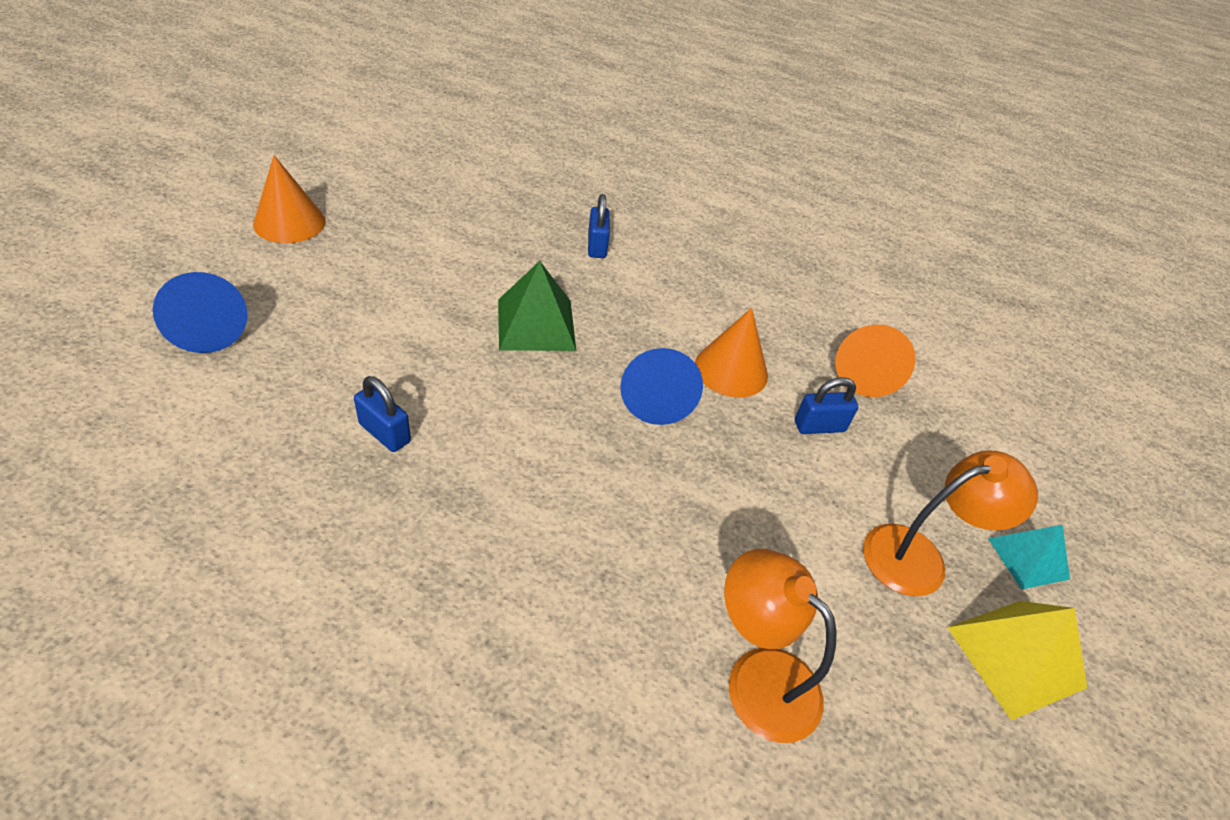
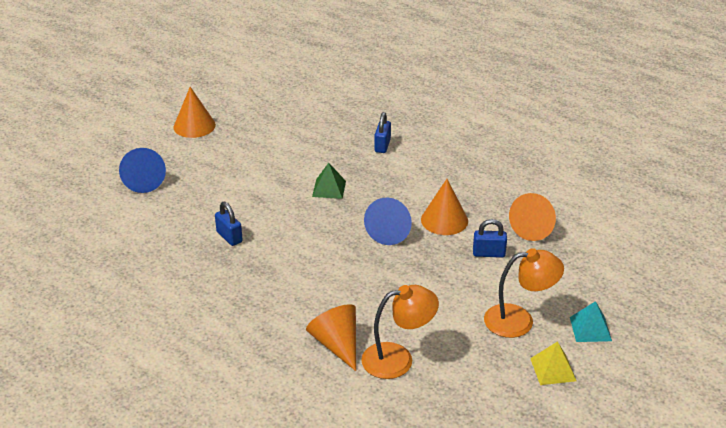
camera: 20 degrees right, 10 degrees down
green pyramid [498,261,576,351] -> green pyramid [312,163,346,199], size x0.66
orange lamp [724,549,836,743] -> orange lamp turned 105 degrees clockwise [361,285,439,379]
yellow pyramid [947,601,1087,720] -> yellow pyramid [530,341,576,385], size x0.66
none -> orange cone [306,304,356,371]

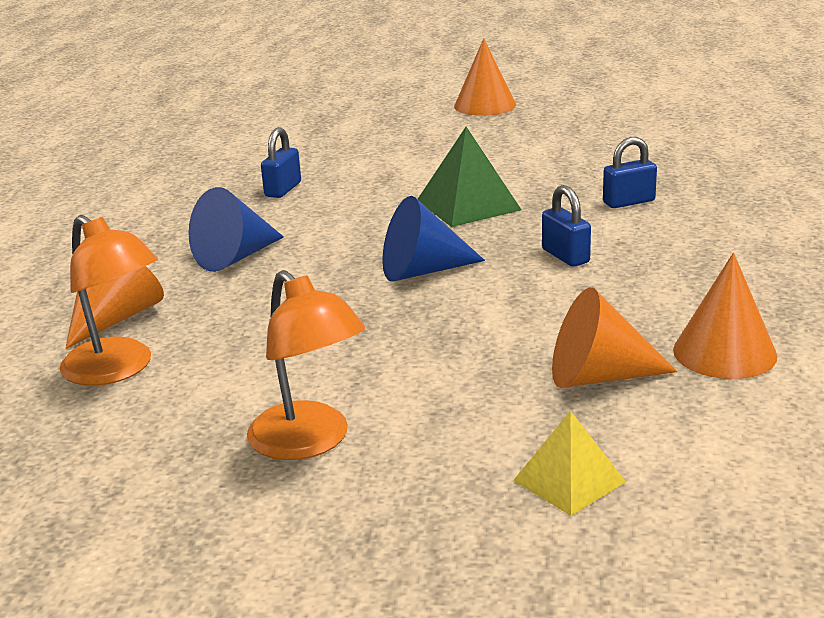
camera: 60 degrees right, 10 degrees down
blue cone [119,148,166,193] -> blue cone moved to [189,187,284,272]
green pyramid [312,163,346,199] -> green pyramid [418,127,522,227], size x1.52
orange cone [421,179,468,235] -> orange cone moved to [673,253,778,379]
blue padlock [473,219,507,258] -> blue padlock moved to [542,185,591,267]
yellow pyramid [530,341,576,385] -> yellow pyramid moved to [513,410,626,516]
turquoise pyramid [570,301,612,342] -> none

